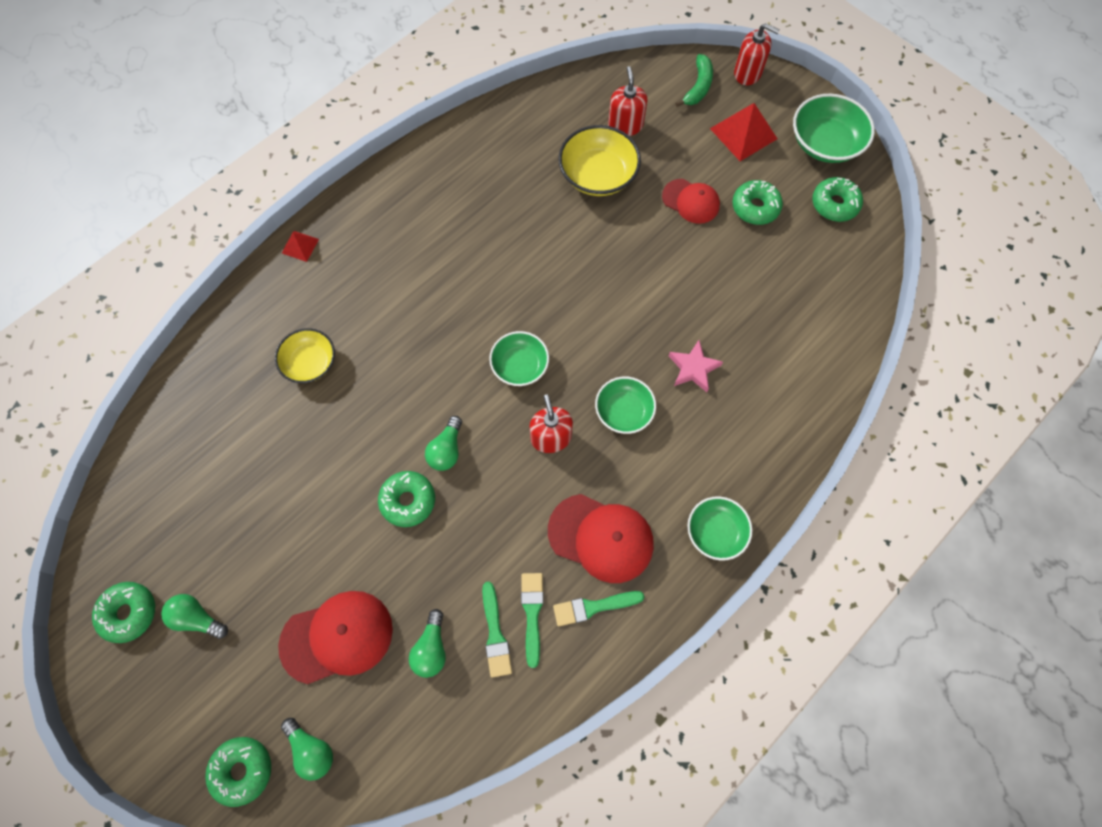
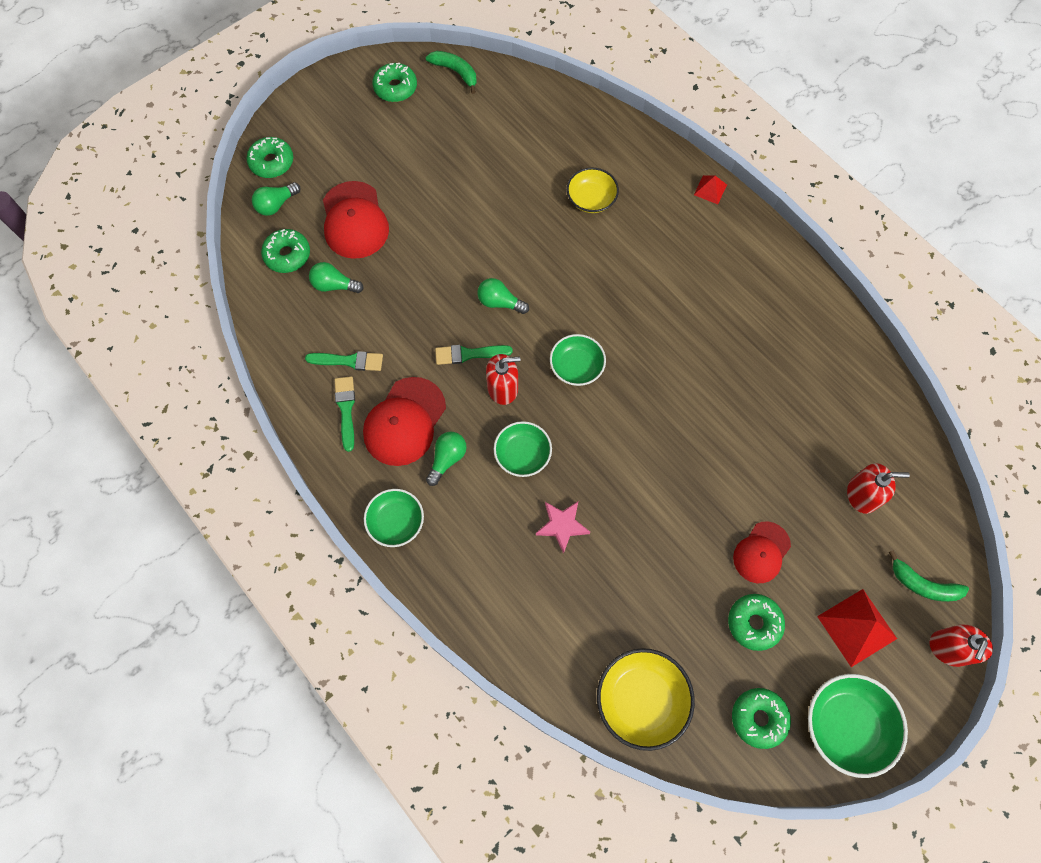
camera: 95 degrees right, 0 degrees up
green light bulb [161,594,228,639] -> green light bulb moved to [426,432,467,486]
green donut [378,471,435,527] -> green donut moved to [261,229,310,273]
green brush [482,582,512,678] -> green brush moved to [435,345,513,365]
yellow bowl [559,125,641,196] -> yellow bowl moved to [597,648,695,751]
none -> green banana [426,51,477,94]

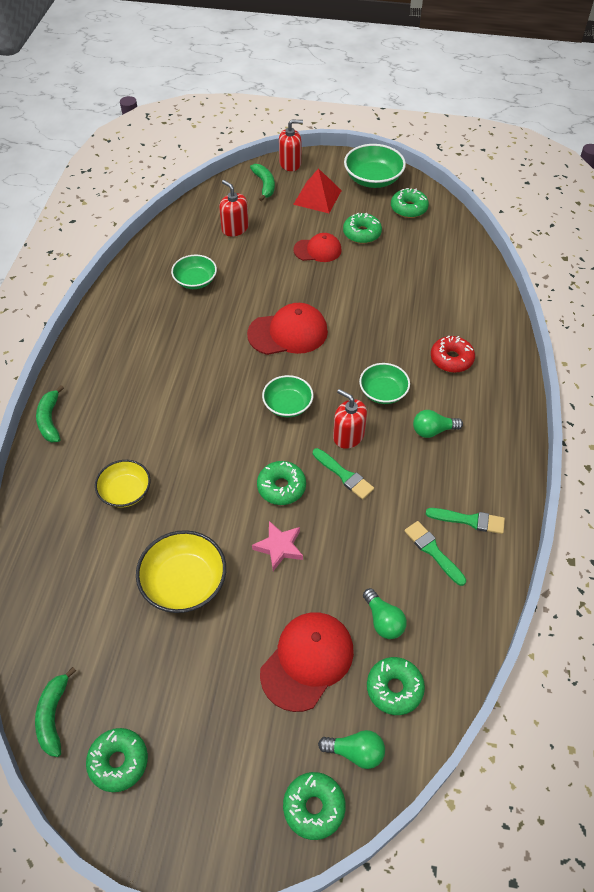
camera: 130 degrees left, 15 degrees down
green brush [335,376,355,452] -> green brush turned 120 degrees counterclockwise [426,508,505,534]
red cap [363,377,446,466] -> red cap moved to [247,303,328,355]
green bowl [364,489,424,547] -> green bowl moved to [171,254,217,289]
green light bulb [477,278,529,314] -> green donut [257,461,306,505]
pink star [536,502,590,554] -> pink star moved to [252,521,303,571]
yellow bowl [597,648,695,751] -> yellow bowl moved to [136,530,226,613]
red pyramid [694,175,727,204] -> green banana [36,385,64,443]
none -> red donut [431,336,475,373]

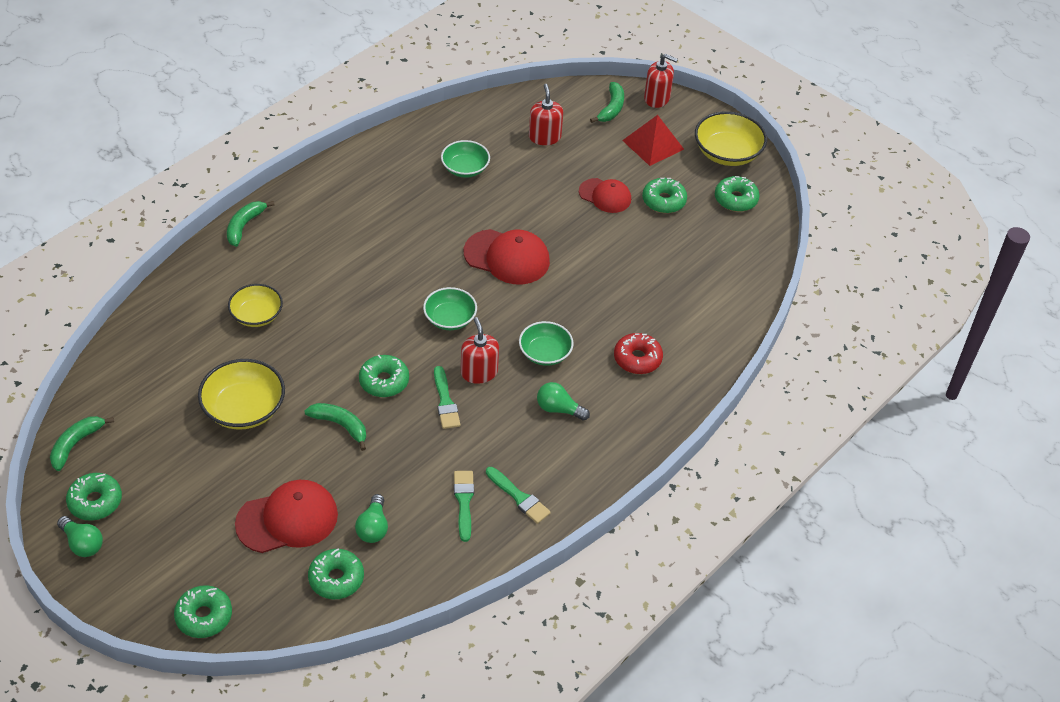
camera: 30 degrees right, 5 degrees down
pink star [252,521,303,571] -> green banana [305,403,366,451]
green light bulb [318,730,385,769] -> green light bulb moved to [57,516,103,557]
green bowl [344,144,406,188] -> yellow bowl [695,111,767,166]

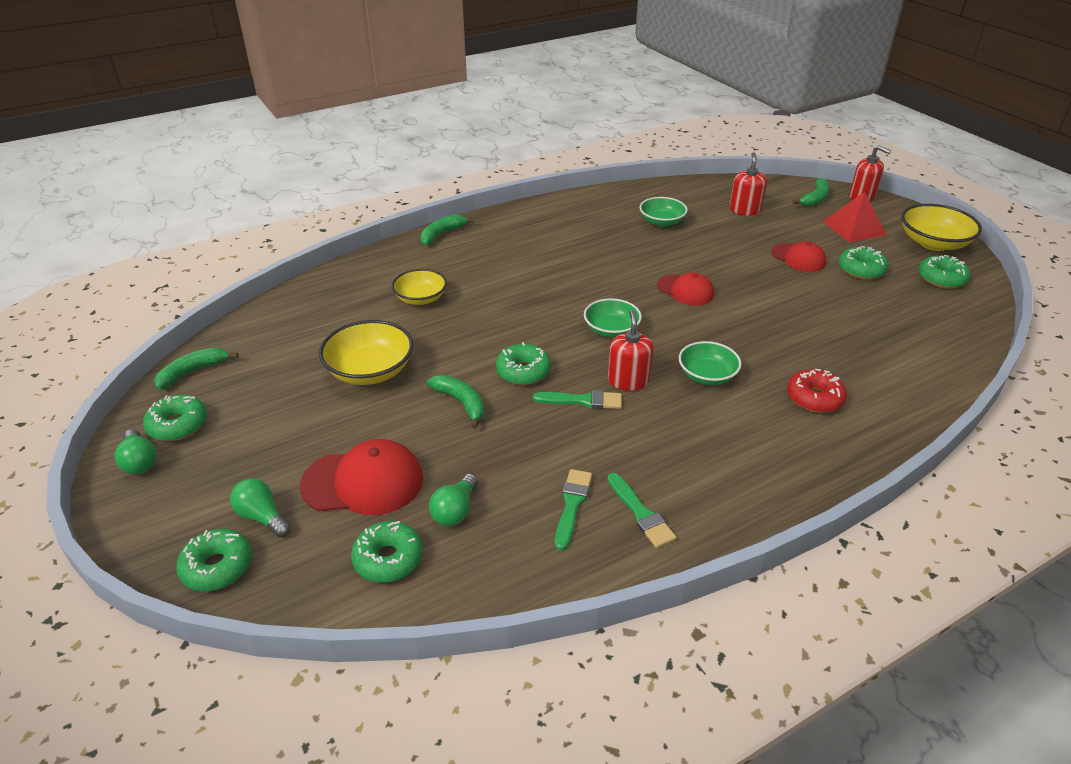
camera: 20 degrees right, 10 degrees down
green brush [434,366,460,429] -> green brush turned 90 degrees counterclockwise [533,390,622,409]
red cap [464,229,550,284] -> red cap [657,272,714,305], size x0.65
green light bulb [537,382,590,421] -> green light bulb moved to [230,478,291,537]

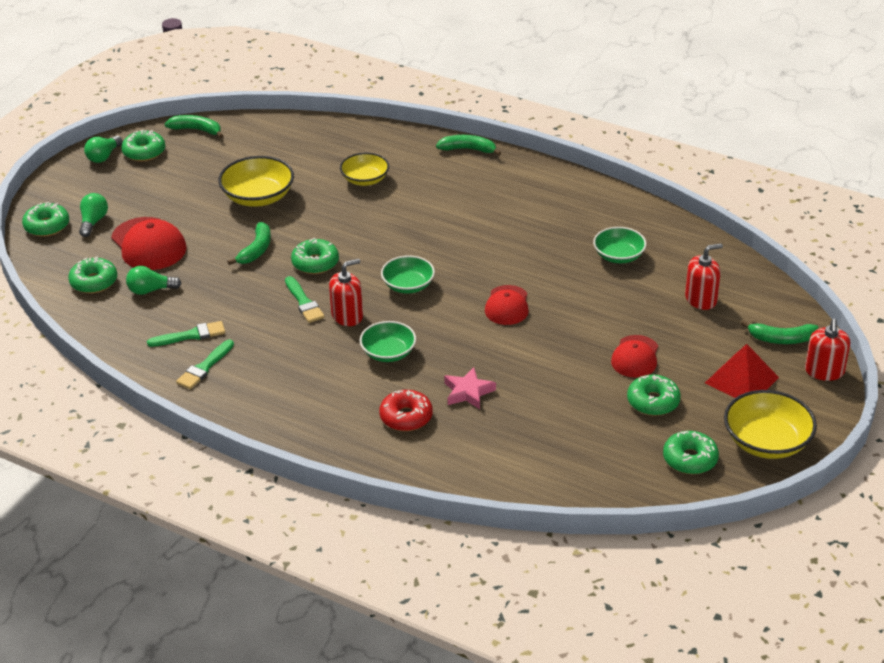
camera: 60 degrees right, 0 degrees up
none -> pink star [444,367,496,409]

